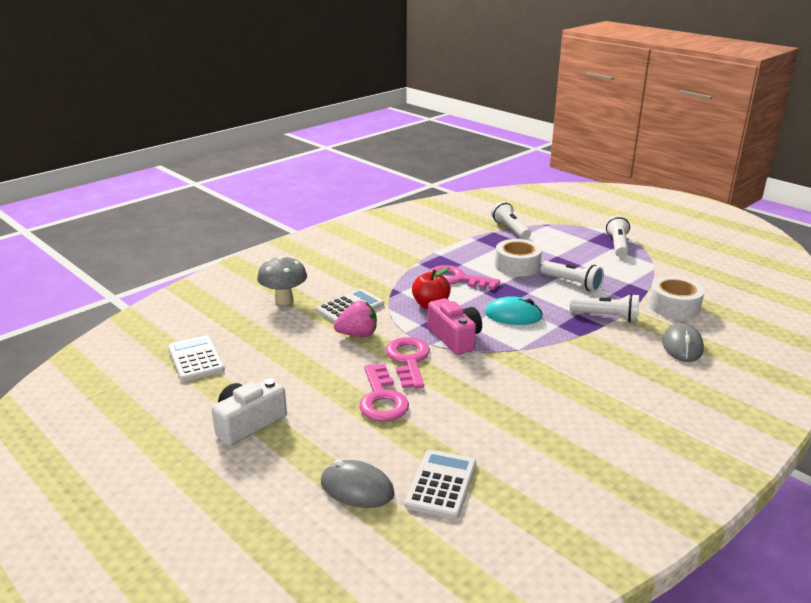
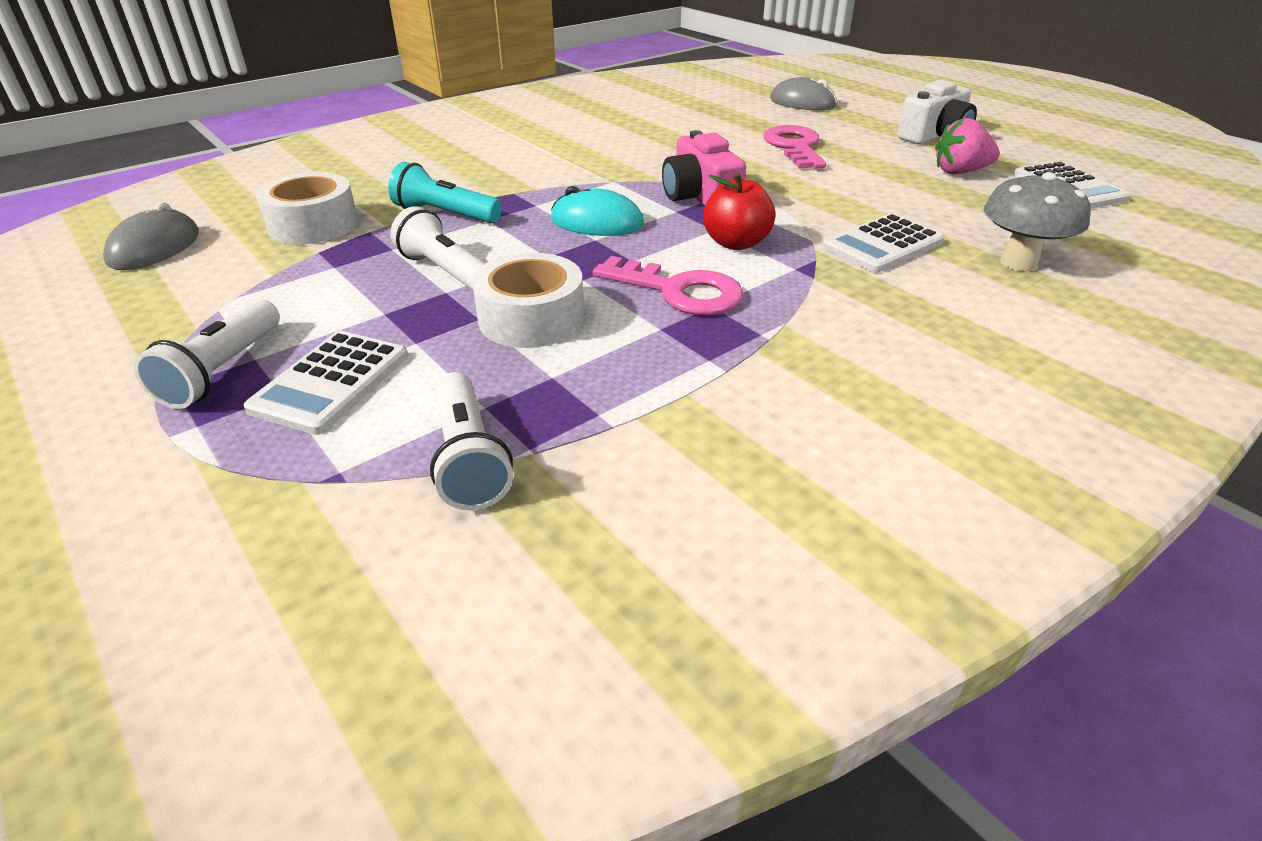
camera: 175 degrees left, 10 degrees up
pink strawberry [334,301,377,337] -> pink strawberry moved to [935,118,1000,174]
pink key [385,337,430,388] -> none
white calculator [405,450,476,519] -> white calculator moved to [243,331,408,435]
white flashlight [570,294,639,322] -> turquoise flashlight [388,162,502,223]
grey mouse [662,322,704,362] -> grey mouse moved to [103,202,199,270]

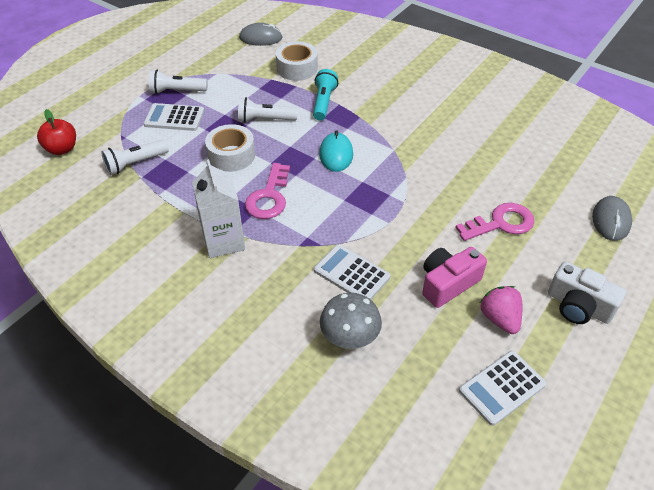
camera: 75 degrees right, 10 degrees up
white flashlight [390,206,486,290] -> white flashlight turned 120 degrees counterclockwise [238,97,298,123]
pink camera [662,130,746,206] -> pink camera moved to [422,247,487,308]
red apple [703,173,775,250] -> red apple moved to [37,109,76,155]
none -> white carton [192,159,245,258]

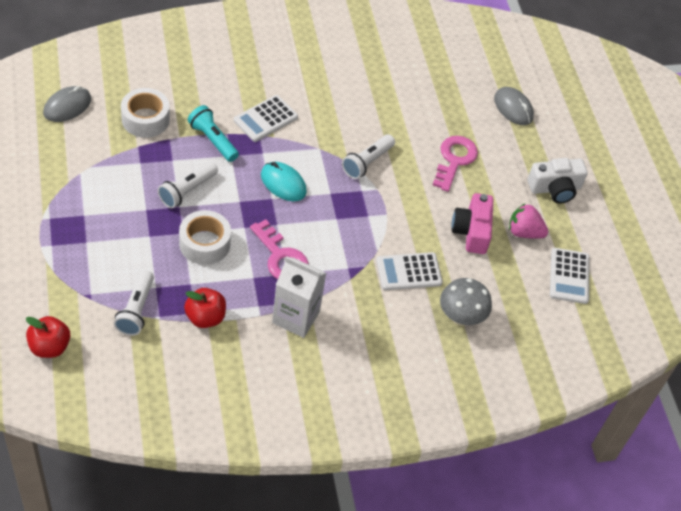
camera: 55 degrees left, 5 degrees up
white calculator [144,103,204,131] -> white calculator moved to [234,95,298,142]
white flashlight [149,69,207,94] -> white flashlight moved to [342,134,395,179]
none -> red apple [184,288,226,328]

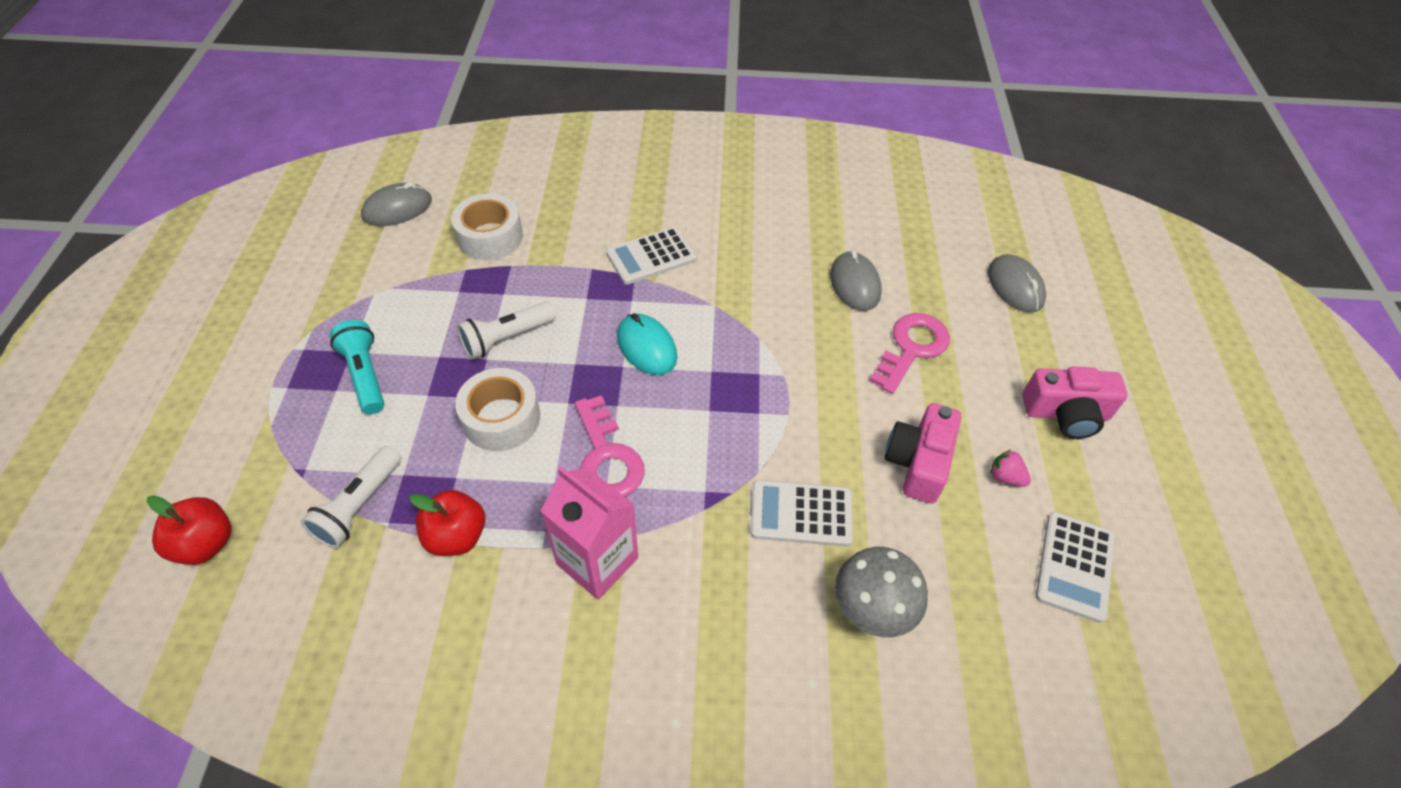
camera: 20 degrees right, 0 degrees up
turquoise flashlight [188,105,239,162] -> turquoise flashlight moved to [330,320,384,414]
white carton [272,256,326,338] -> pink carton [541,466,638,600]
white flashlight [342,134,395,179] -> none
pink strawberry [509,203,548,239] -> pink strawberry [991,450,1031,487], size x0.61
white camera [528,158,588,203] -> pink camera [1023,367,1128,439]
none -> grey mouse [830,250,882,311]

